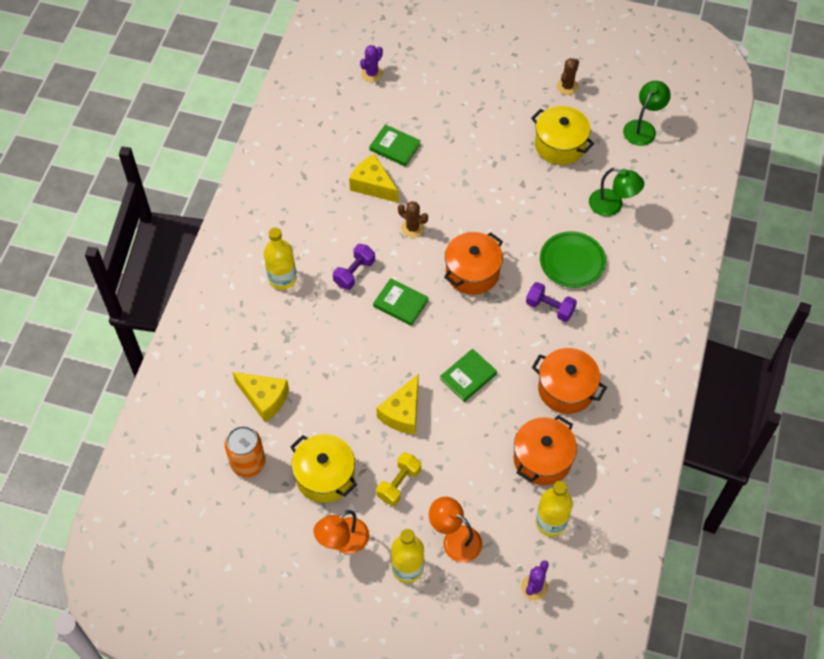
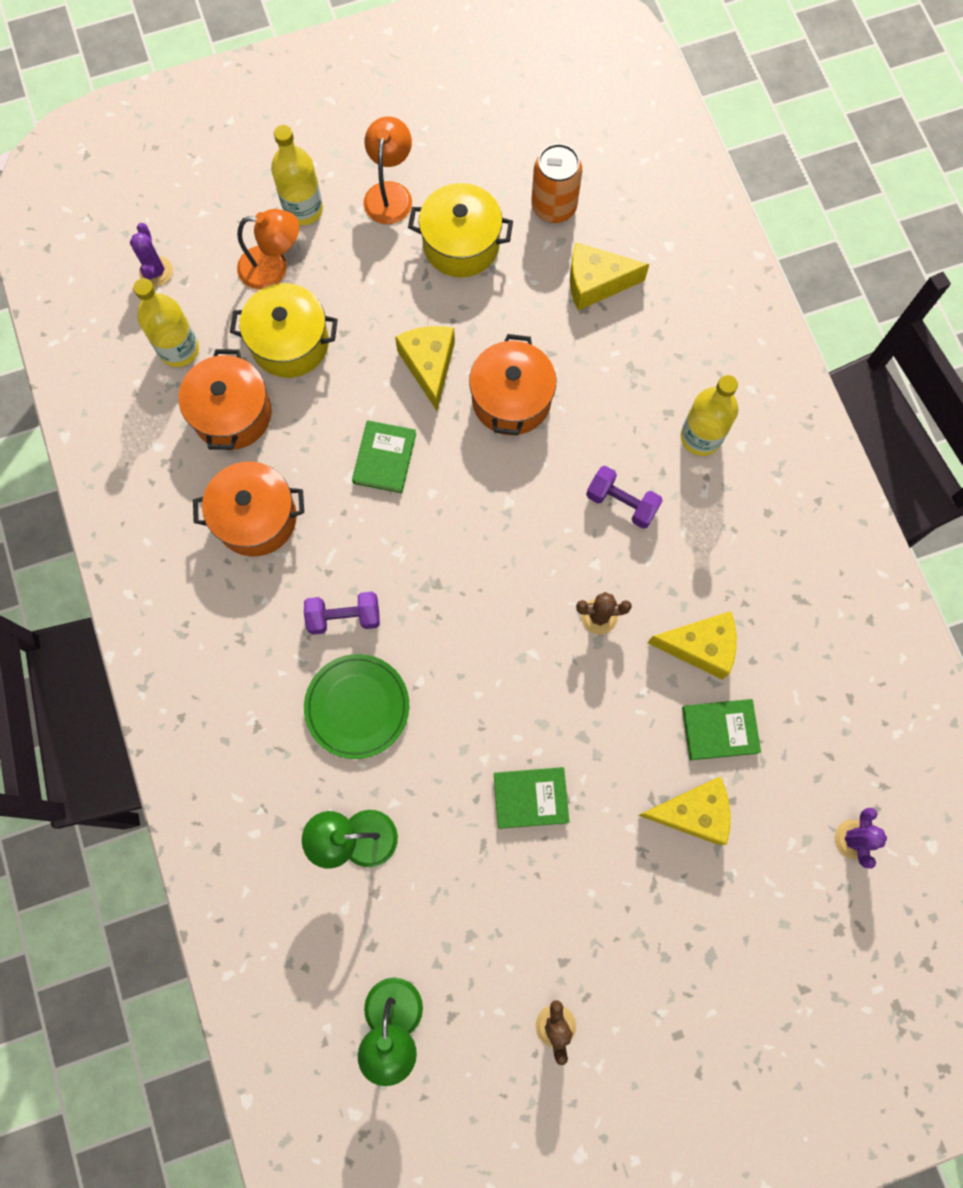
camera: 145 degrees right, 15 degrees up
purple dumbbell [333,244,375,290] -> purple dumbbell turned 60 degrees counterclockwise [586,466,663,529]
green book [373,278,429,326] -> green book moved to [494,767,569,829]
yellow dumbbell [376,453,421,506] -> none
orange pot [444,232,503,295] -> orange pot moved to [469,334,556,435]
yellow pot [531,106,594,165] -> yellow pot moved to [230,283,338,378]
none -> yellow cheese [638,777,731,845]

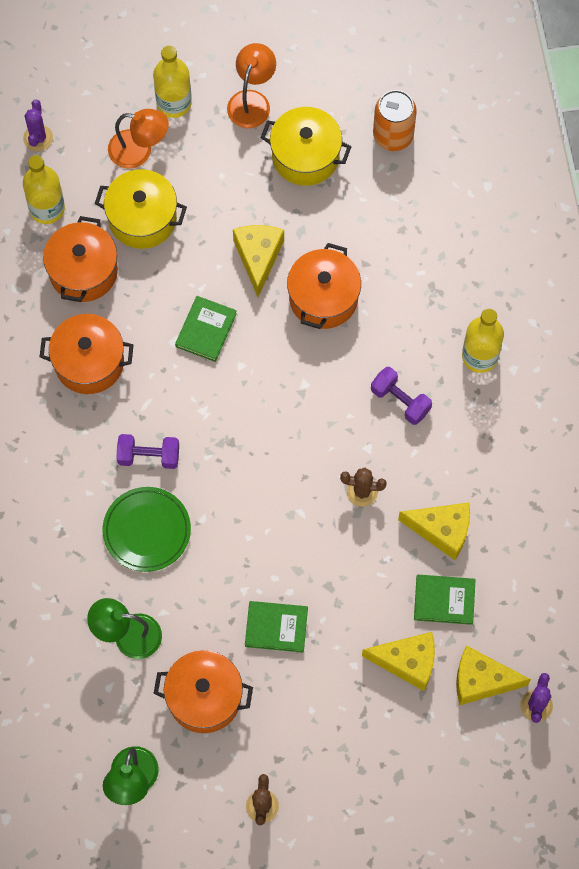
camera: 10 degrees right, 5 degrees down
yellow cheese [570,243,649,311] -> yellow cheese moved to [456,646,531,705]
none -> orange pot [154,650,253,733]

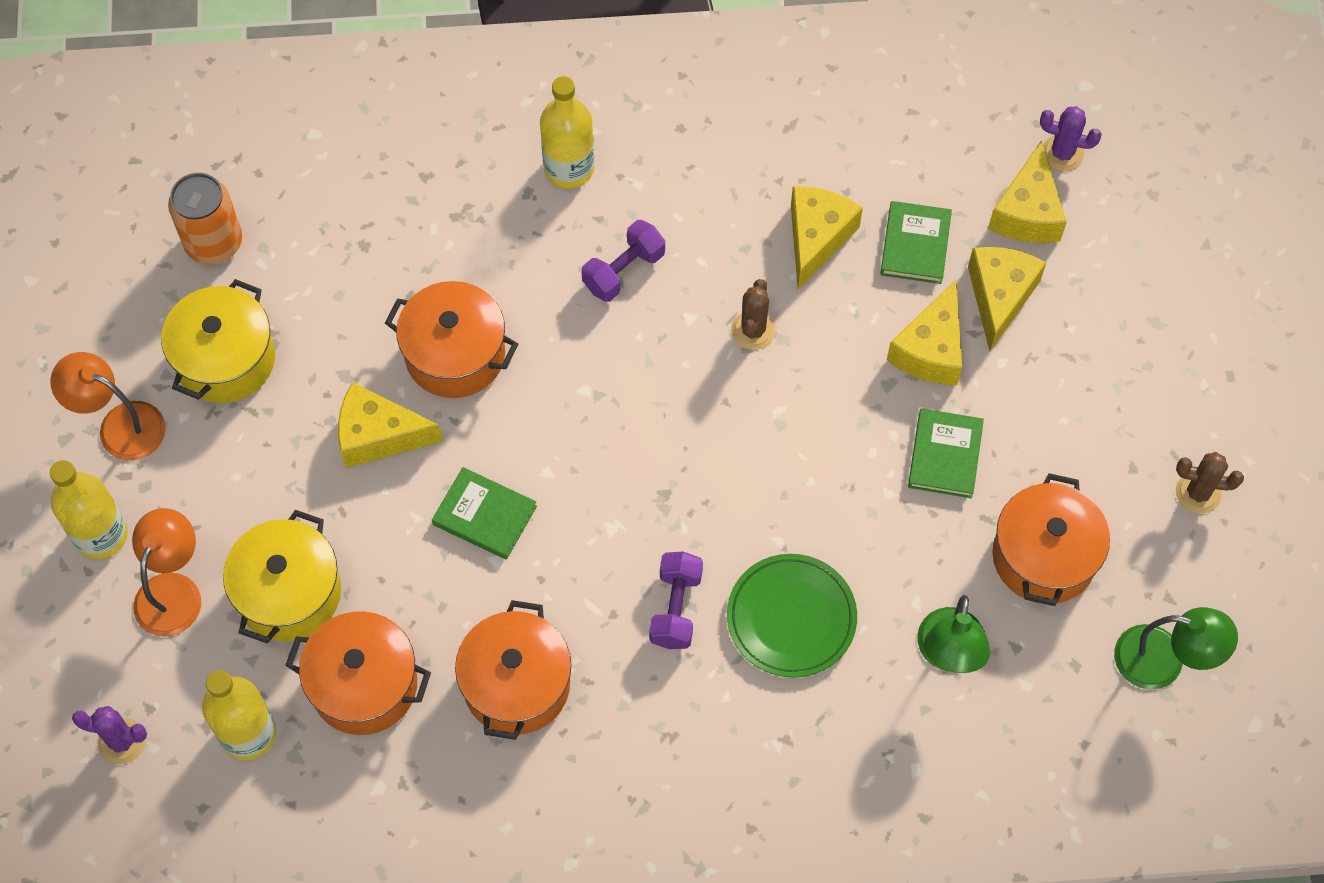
camera: 85 degrees left, 5 degrees down
none -> yellow cheese [887,280,962,385]

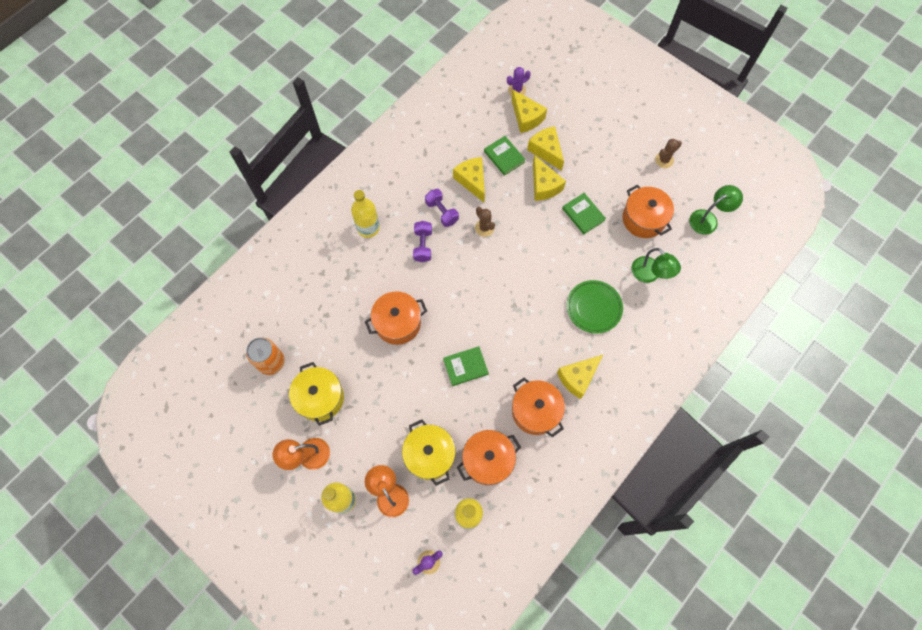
camera: 45 degrees left, 5 degrees up
yellow cheese [338,382,443,468] -> yellow cheese moved to [557,355,603,399]
purple dumbbell [649,552,703,649] -> purple dumbbell moved to [425,189,459,227]

